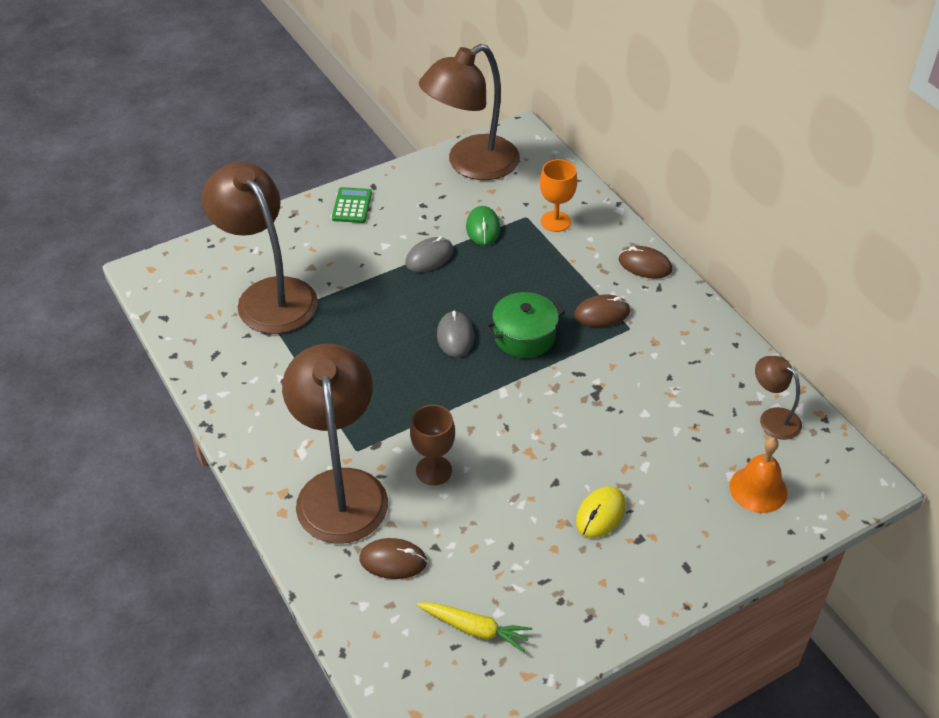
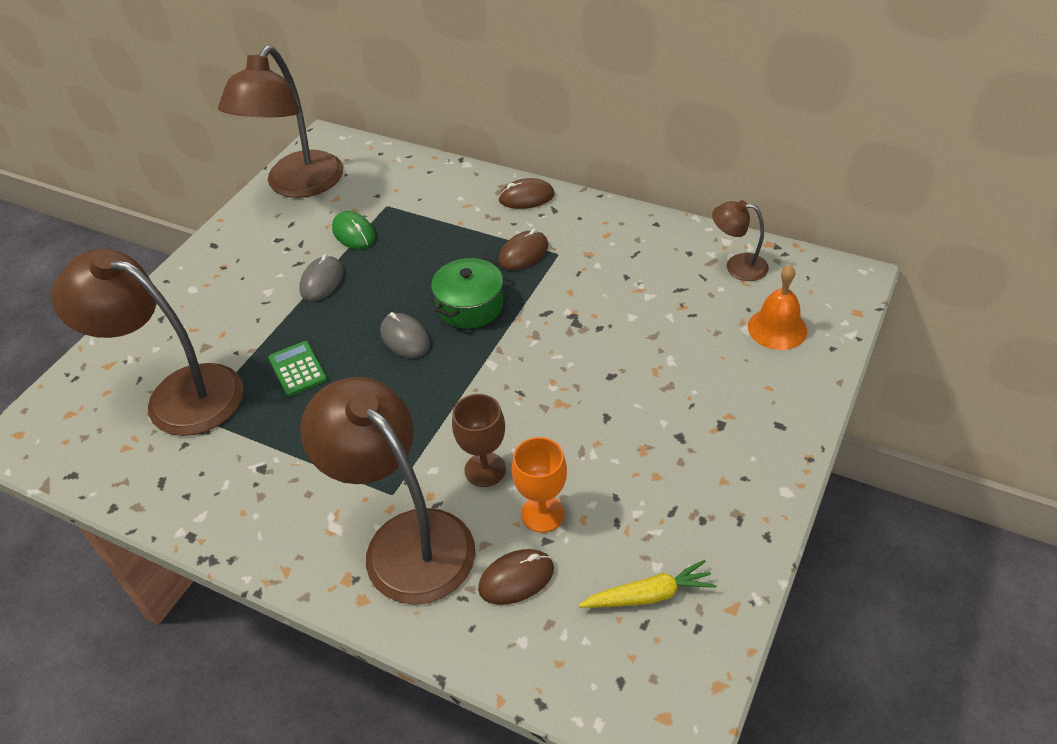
camera: 30 degrees left, 0 degrees up
green calculator [332,187,372,223] -> green calculator moved to [268,341,327,396]
orange goblet [540,159,577,232] -> orange goblet moved to [512,437,567,533]
yellow mouse [576,486,626,538] -> none

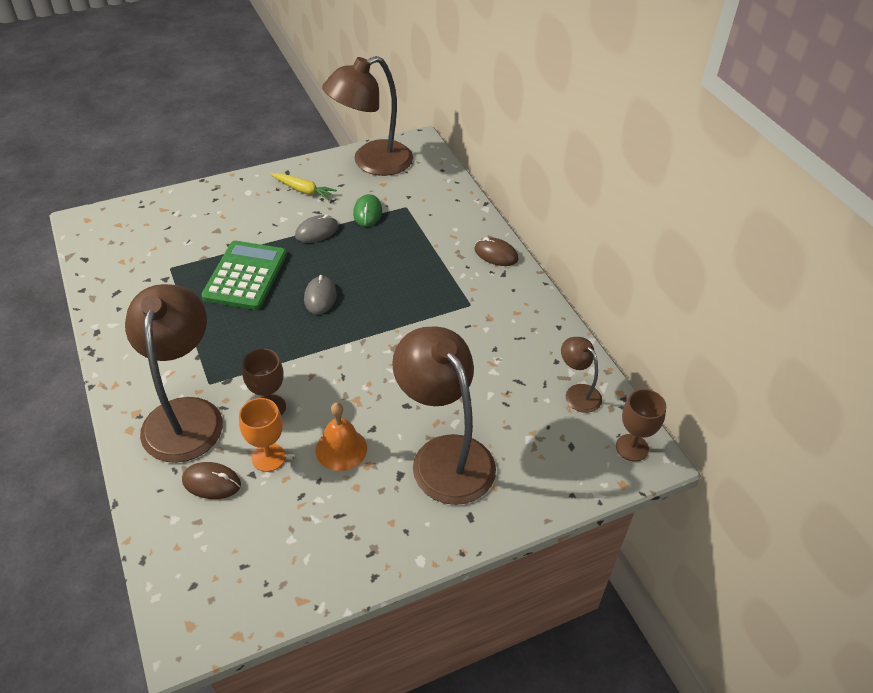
camera: 35 degrees right, 0 degrees up
brown lamp [51,249,244,436] -> brown lamp moved to [392,327,496,505]
green calculator [268,341,327,396] -> green calculator [201,241,287,310], size x1.92
green pot [431,257,503,329] -> none
brown mouse [498,229,548,271] -> none
yellow carrot [579,560,716,608] -> yellow carrot moved to [270,173,337,200]
orange bell [748,265,807,350] -> orange bell moved to [316,402,367,471]
none -> brown goblet [616,389,666,462]

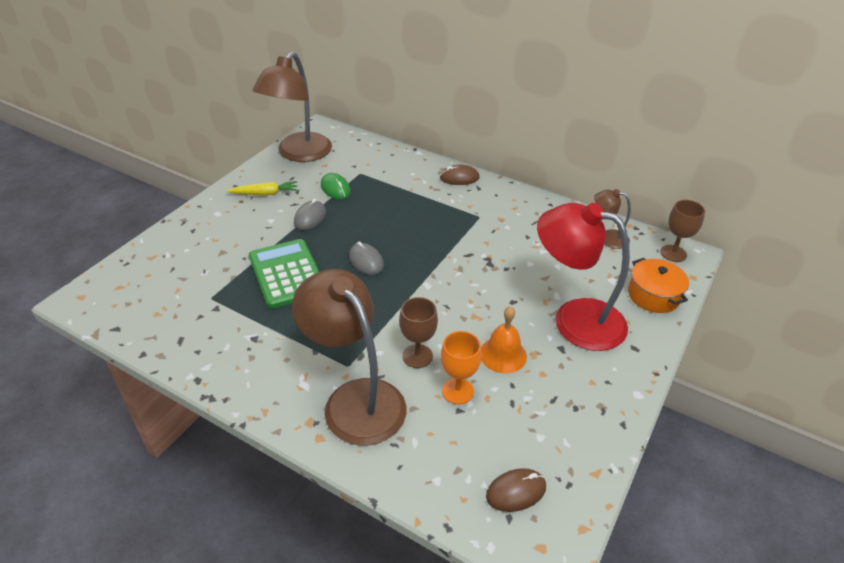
camera: 35 degrees left, 5 degrees down
brown mouse [182,462,241,499] -> brown mouse moved to [486,468,546,512]
brown lamp [392,327,496,505] -> red lamp [537,203,630,351]
none -> orange pot [628,258,689,313]

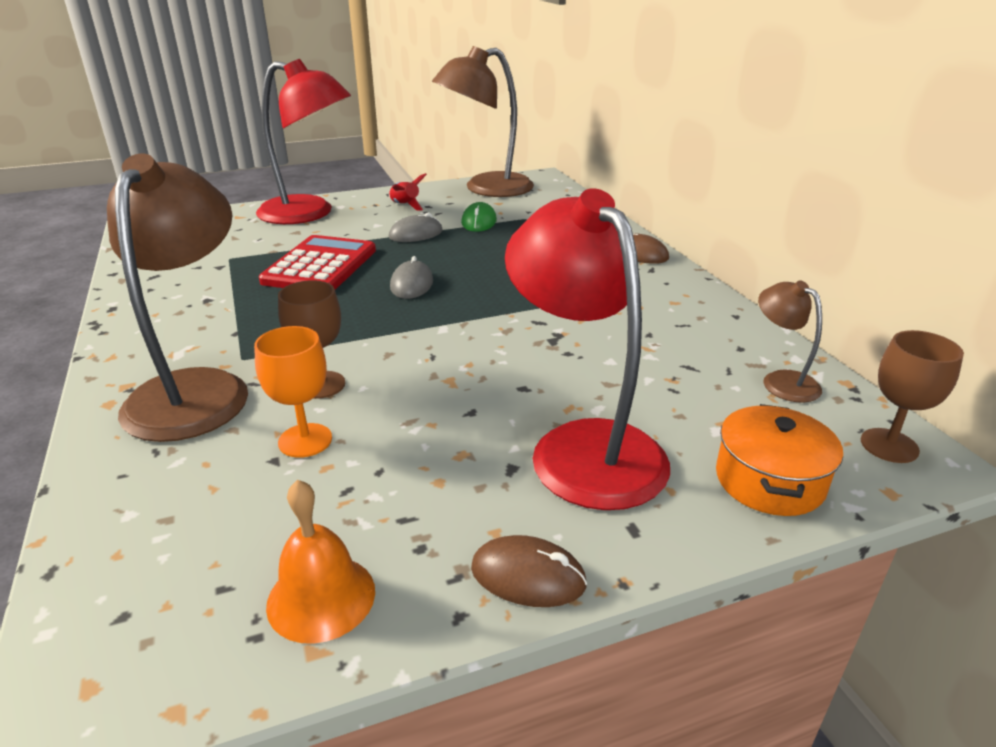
camera: 40 degrees right, 10 degrees down
yellow carrot [227,181,298,196] -> red rocket [389,173,427,211]
green calculator [249,239,319,309] -> red calculator [259,235,376,290]
orange bell [481,306,527,373] -> orange bell moved to [266,480,375,644]
brown mouse [486,468,546,512] -> brown mouse moved to [471,535,587,607]
none -> red lamp [256,59,351,224]

